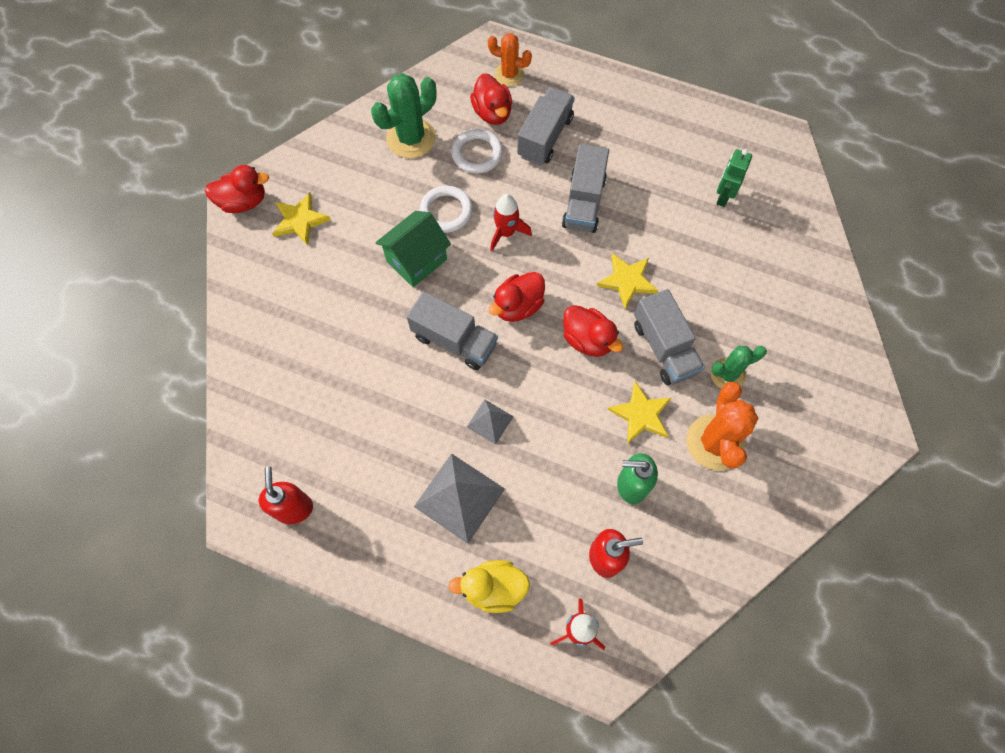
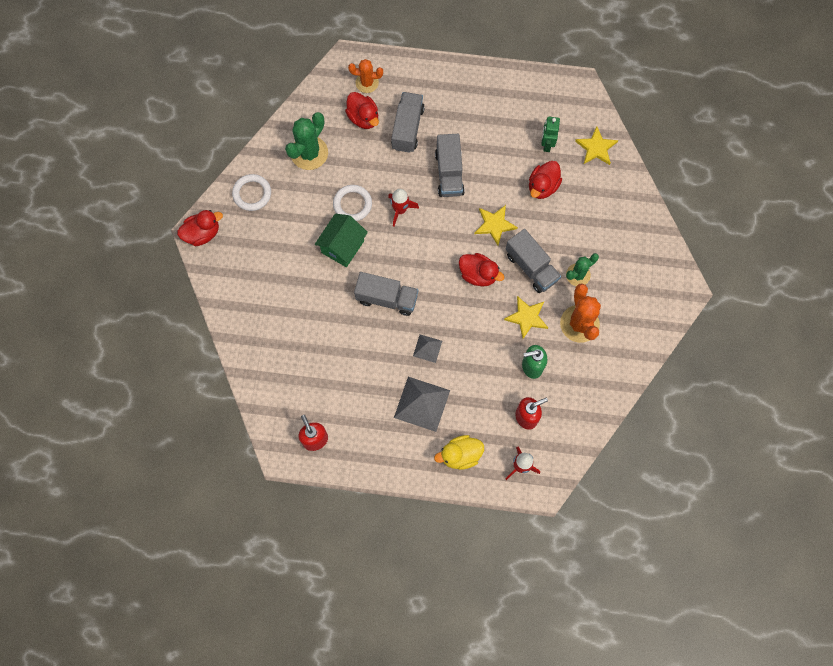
camera: 15 degrees left, 5 degrees up
yellow star [272,193,331,246] -> yellow star moved to [575,126,618,165]
white ring [451,129,503,174] -> white ring moved to [232,174,271,211]
red duck [489,272,545,322] -> red duck moved to [529,161,562,199]

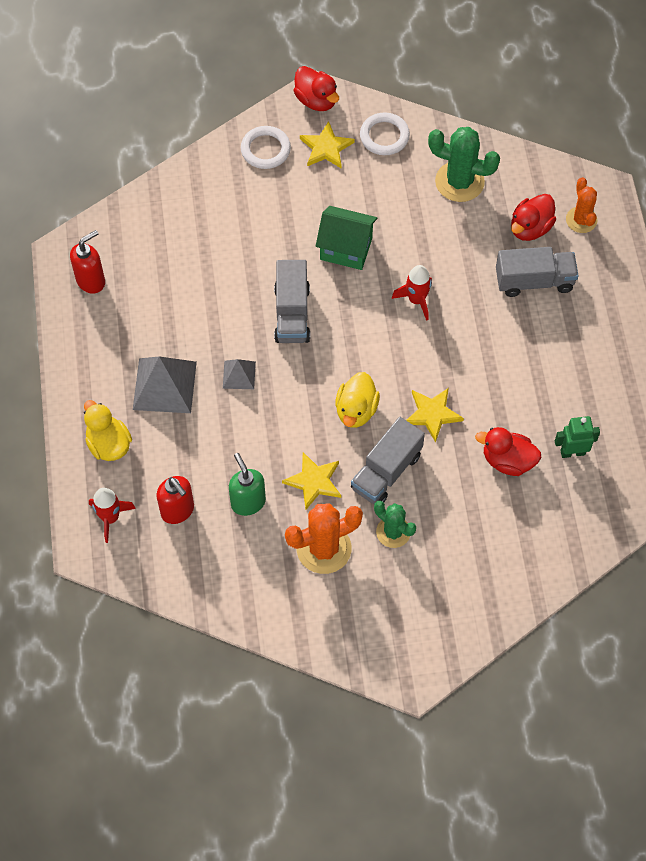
camera: 75 degrees right, 10 degrees down
white ring [333,185,372,221] -> white ring moved to [241,126,291,169]
grey truck [435,134,465,197] -> none
red duck [459,253,505,287] -> yellow duck [335,372,380,428]
yellow star [575,126,618,165] -> yellow star moved to [300,121,355,169]

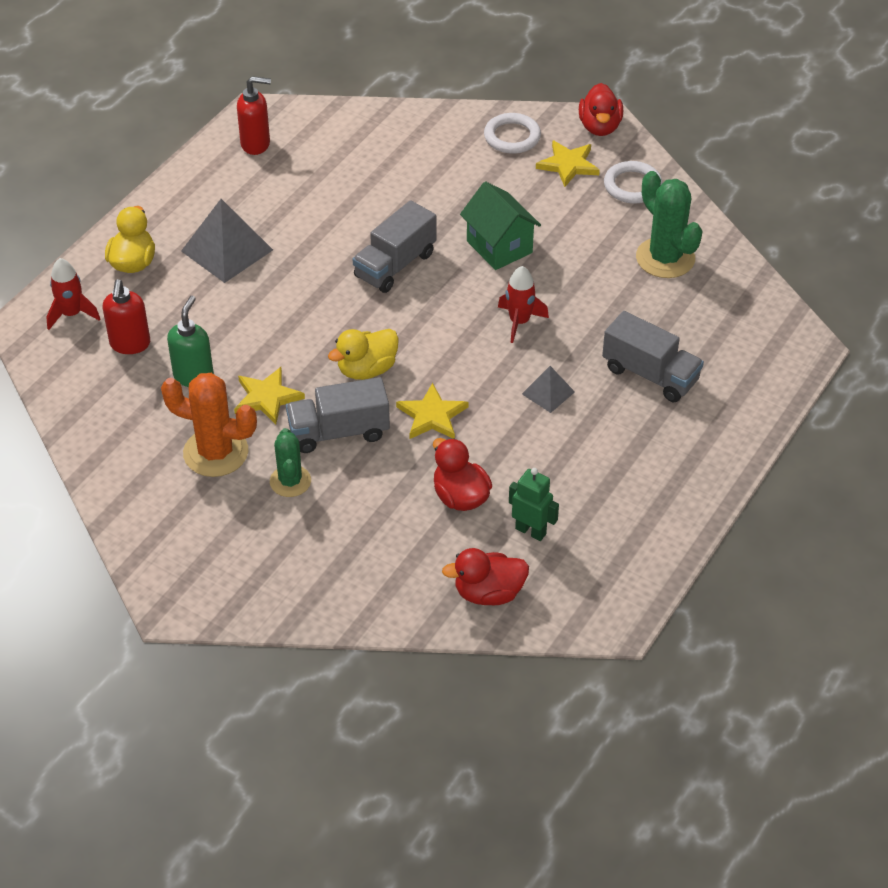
camera: 40 degrees right, 15 degrees down
grey pyramid [223,359,256,389] -> grey pyramid moved to [522,366,575,413]
red duck [511,194,556,241] -> red duck moved to [442,548,529,605]
orange cactus [566,177,597,233] -> none

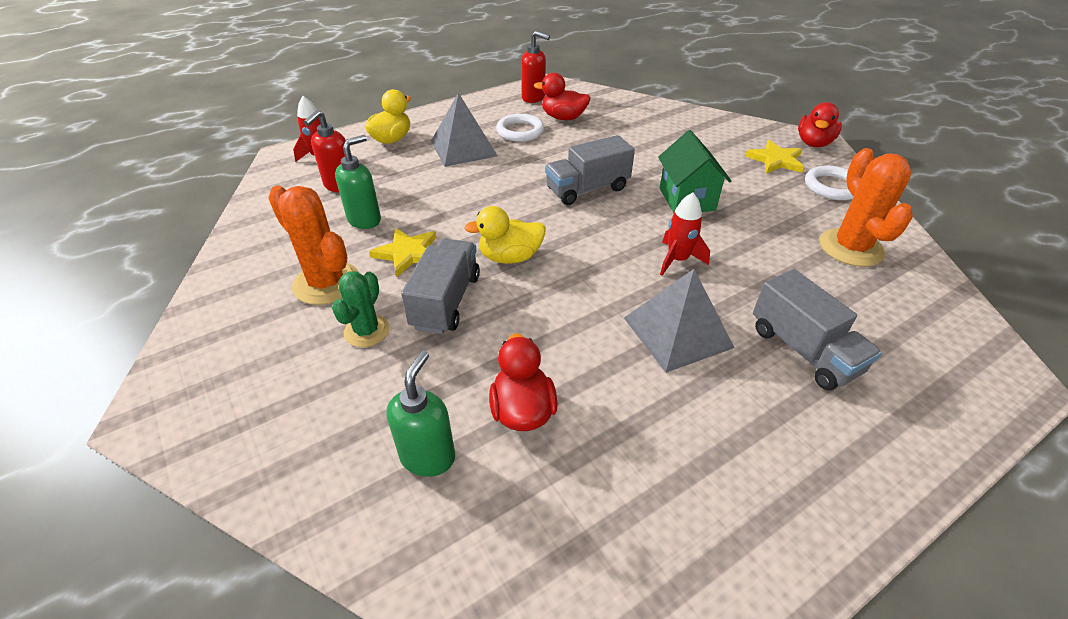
camera: 25 degrees right, 5 degrees down
grey truck [286,377,390,453] -> grey truck turned 90 degrees clockwise [401,239,480,334]
yellow star [396,383,468,439] -> none
red duck [442,548,529,605] -> red duck moved to [534,73,591,120]
white ring [484,113,541,154] -> white ring moved to [496,114,544,142]
green robot [509,468,559,541] -> none
grey pyramid [522,366,575,413] -> grey pyramid [624,269,735,373], size x1.85
green cactus [636,171,702,278] -> orange cactus [820,148,913,267]
none -> green soap dispenser [386,351,455,477]

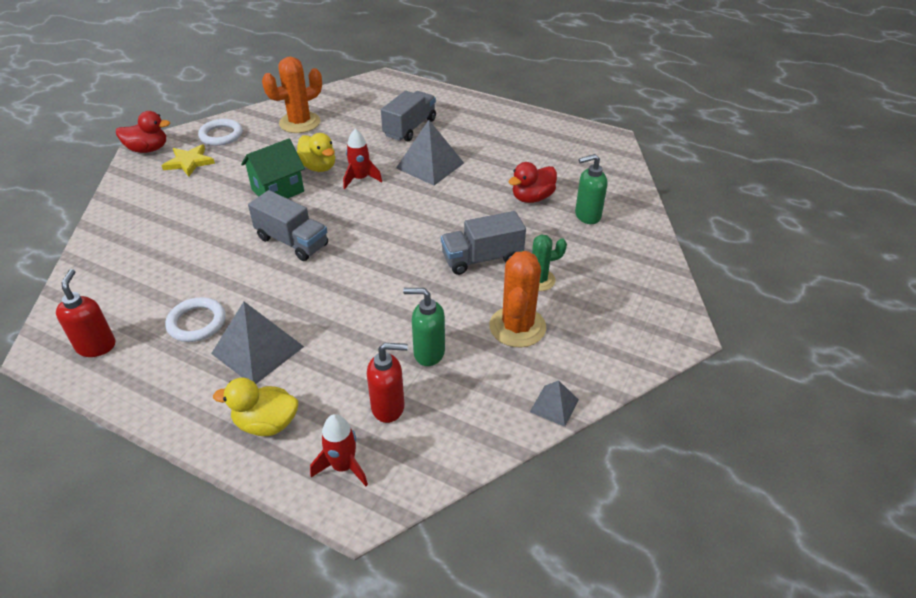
camera: 120 degrees left, 0 degrees up
yellow star [369,228,437,277] -> none
yellow duck [464,206,546,264] -> yellow duck moved to [297,133,335,172]
red duck [534,73,591,120] -> none
none -> grey pyramid [530,380,579,427]

